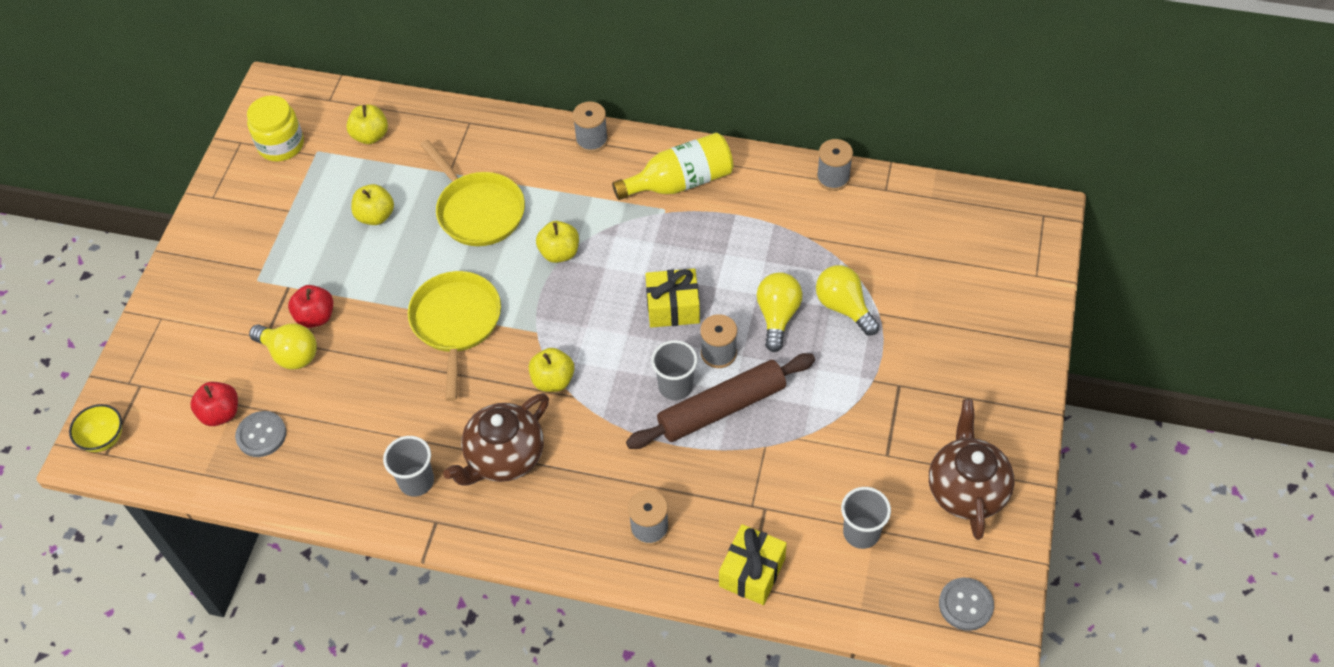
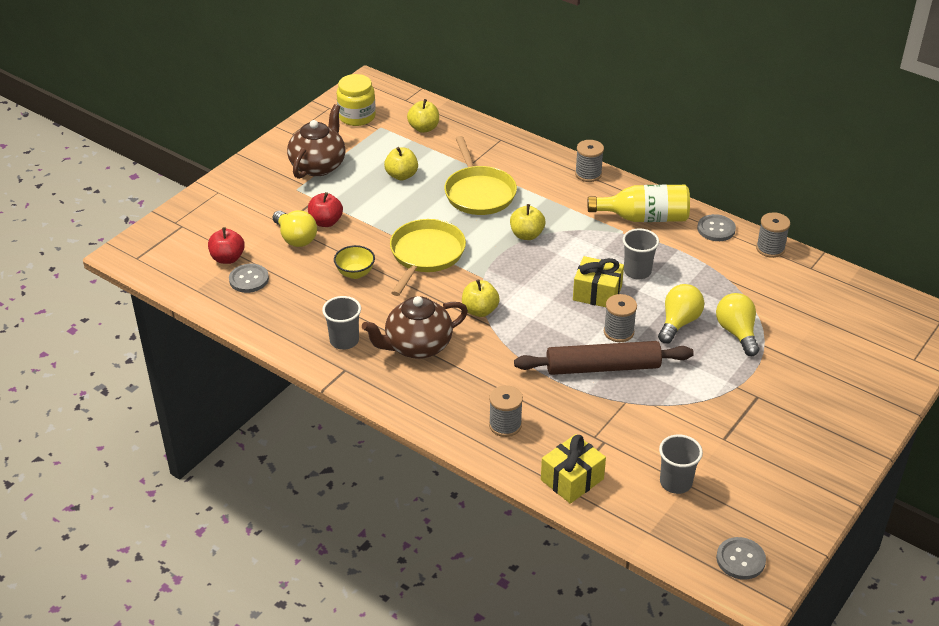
camera: 20 degrees right, 15 degrees down
yellow bowl [69,404,122,452] -> yellow bowl moved to [334,245,375,279]
grey cup [651,340,698,400] -> grey cup moved to [623,228,659,279]
brown teapot [929,399,1014,540] -> brown teapot moved to [287,104,346,179]
none -> grey button [697,214,736,241]

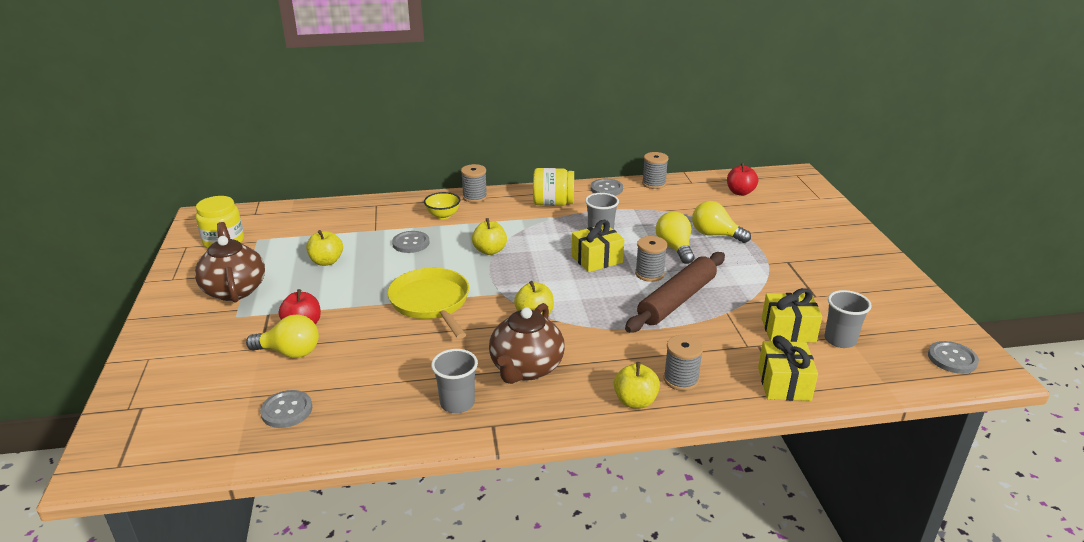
camera: 45 degrees left, 10 degrees down
red apple [208,227,245,264] -> red apple moved to [727,163,758,196]
yellow bowl [334,245,375,279] -> yellow bowl moved to [424,192,460,219]
yellow apple [407,99,439,133] -> yellow apple moved to [614,362,660,409]
yellow pan [444,136,517,215] -> grey button [392,231,429,253]
yellow bottle [588,185,690,222] -> yellow jar [533,168,574,206]
none -> yellow gift [762,288,822,342]

